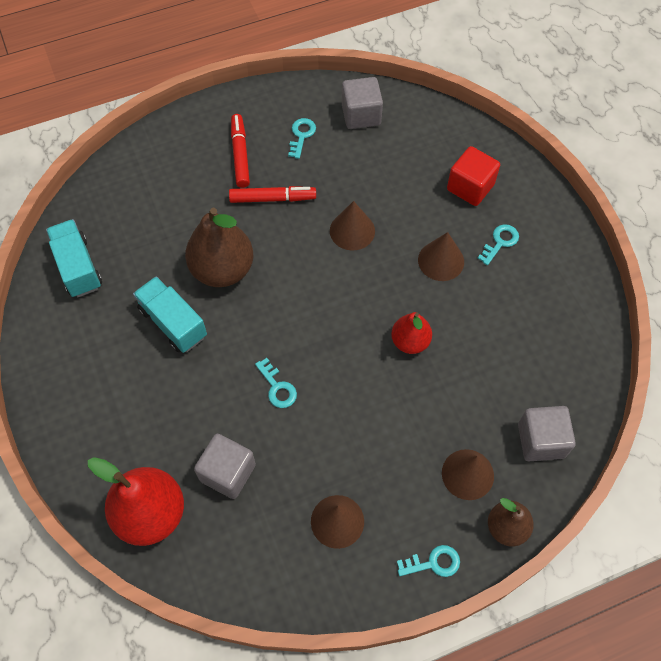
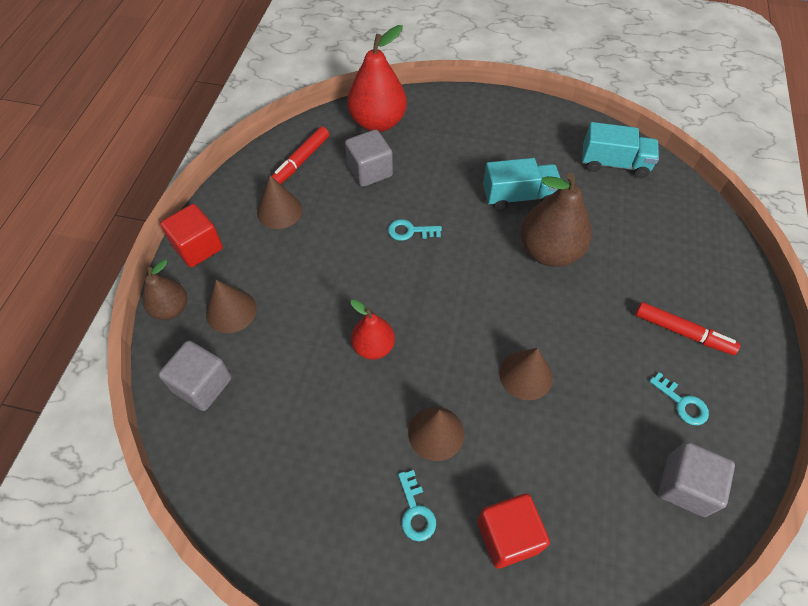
camera: 125 degrees right, 5 degrees down
red marker [229,186,316,203] -> red marker moved to [272,127,329,184]
turquoise key [397,545,460,577] -> red cube [160,204,223,267]

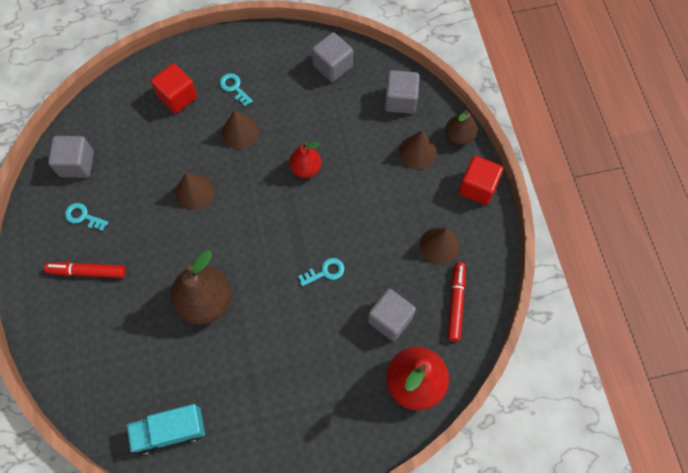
camera: 155 degrees right, 10 degrees up
turquoise truck [483,158,561,211] -> none
none -> grey cube [312,32,353,82]

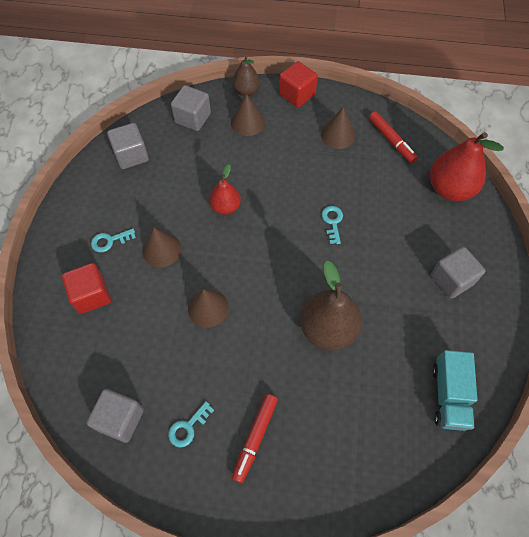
camera: 70 degrees left, 5 degrees down
grey cube [368,289,416,341] -> grey cube moved to [431,247,485,299]
red marker [448,262,466,342] -> red marker turned 150 degrees counterclockwise [369,111,418,163]

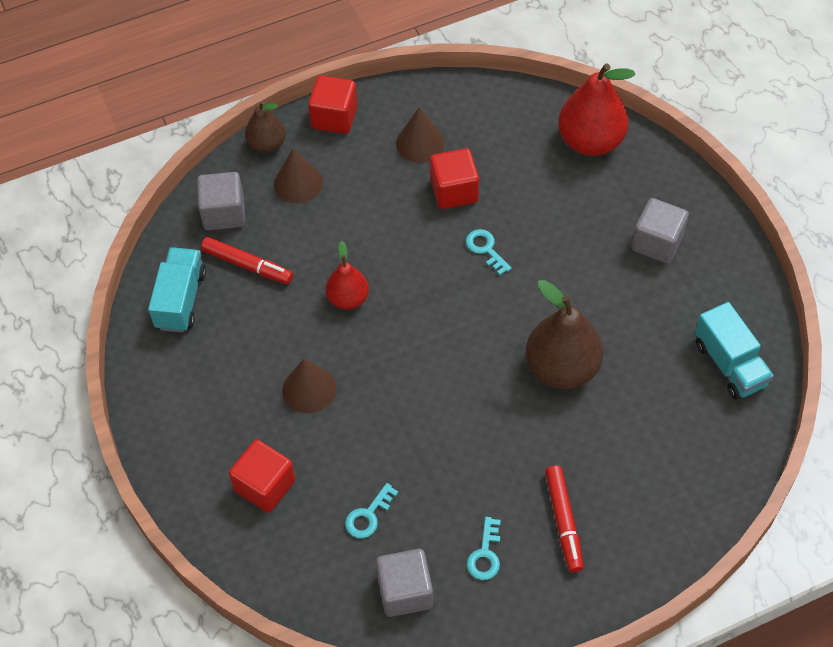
camera: 30 degrees left, 5 degrees down
turquoise key [91,229,136,252] -> turquoise key moved to [345,483,399,538]
grey cube [107,123,149,169] -> turquoise truck [148,247,206,333]
brown cone [188,289,229,327] -> none
red marker [369,111,418,163] -> red marker moved to [201,237,293,284]
none -> red cube [430,148,479,209]

